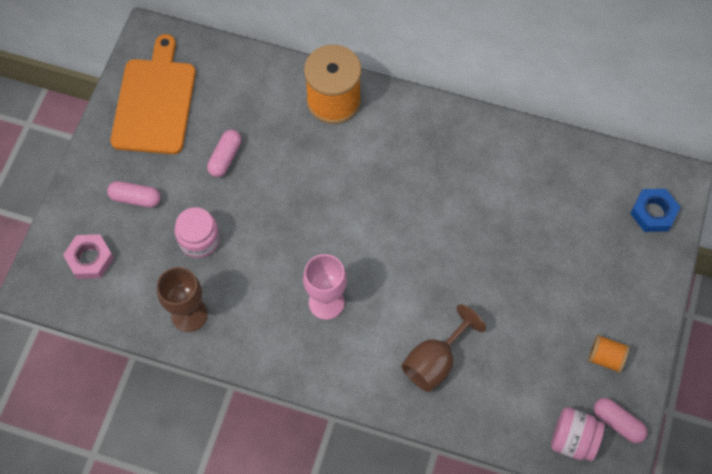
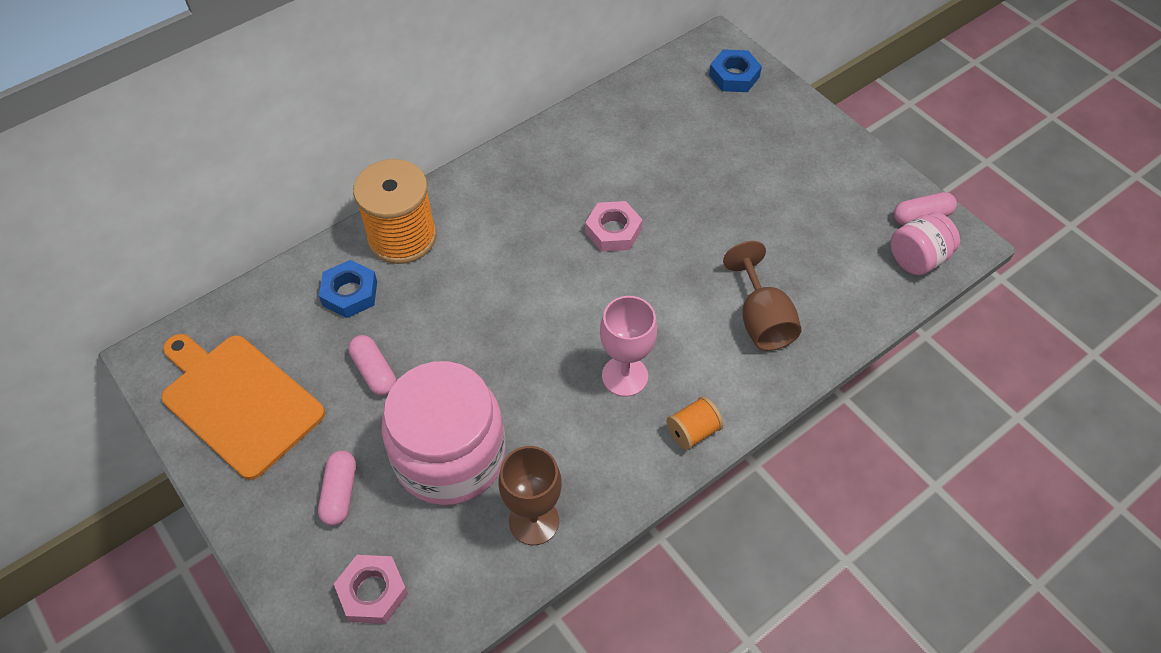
camera: 55 degrees left, 10 degrees down
pink capsule [107,181,161,207] -> pink capsule turned 45 degrees counterclockwise [318,450,356,526]
pink jar [174,207,220,258] -> pink jar [382,361,506,505], size x1.95
orange spool [588,334,629,373] -> orange spool moved to [666,396,723,450]
none -> blue nut [319,260,377,318]
none -> pink nut [585,201,643,252]

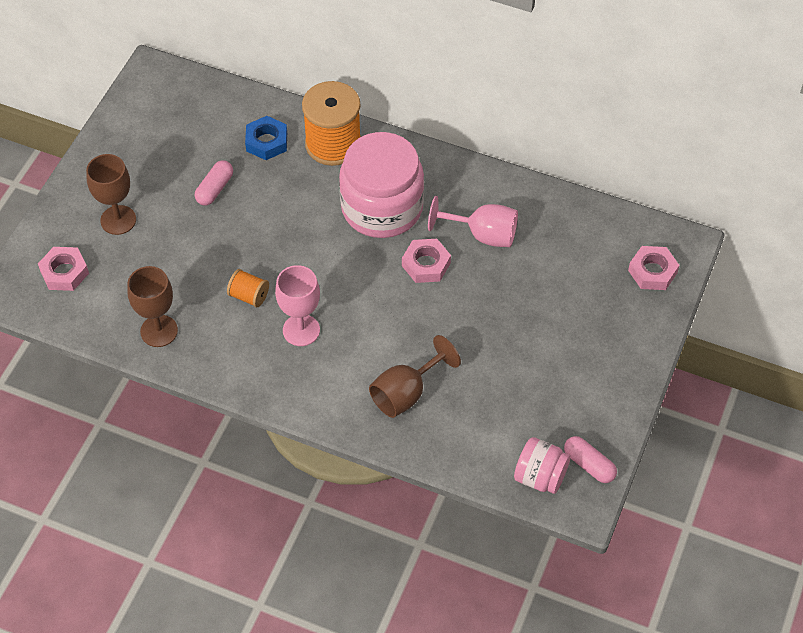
camera: 60 degrees right, 0 degrees up
orange cutting board [161,334,325,480] -> none
pink capsule [318,450,356,526] -> brown goblet [86,154,136,235]
pink jar [382,361,506,505] -> pink jar moved to [339,132,424,238]
orange spool [666,396,723,450] -> orange spool moved to [227,269,269,308]
blue nut [709,49,762,92] -> pink nut [628,246,679,290]
none -> pink goblet [428,196,518,247]

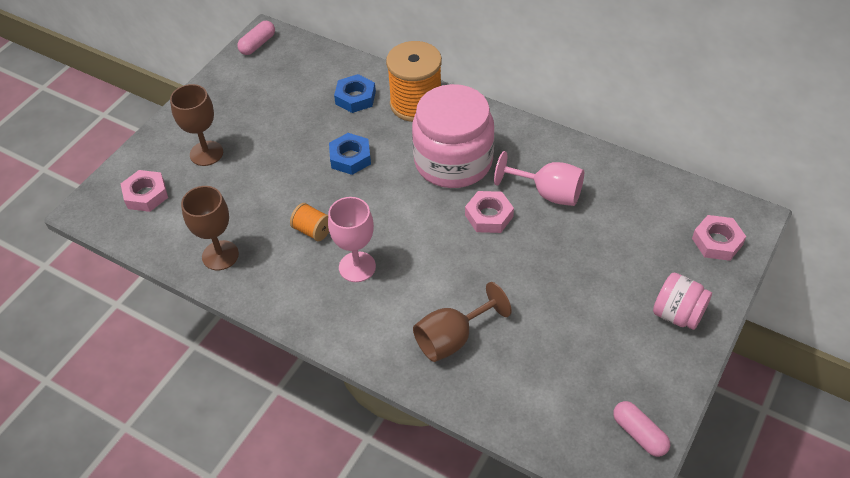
camera: 10 degrees right, 5 degrees down
pink capsule [195,160,233,205] -> pink capsule moved to [237,21,275,55]
pink jar [514,437,570,494] -> pink jar moved to [653,273,712,330]
none -> blue nut [329,133,371,175]

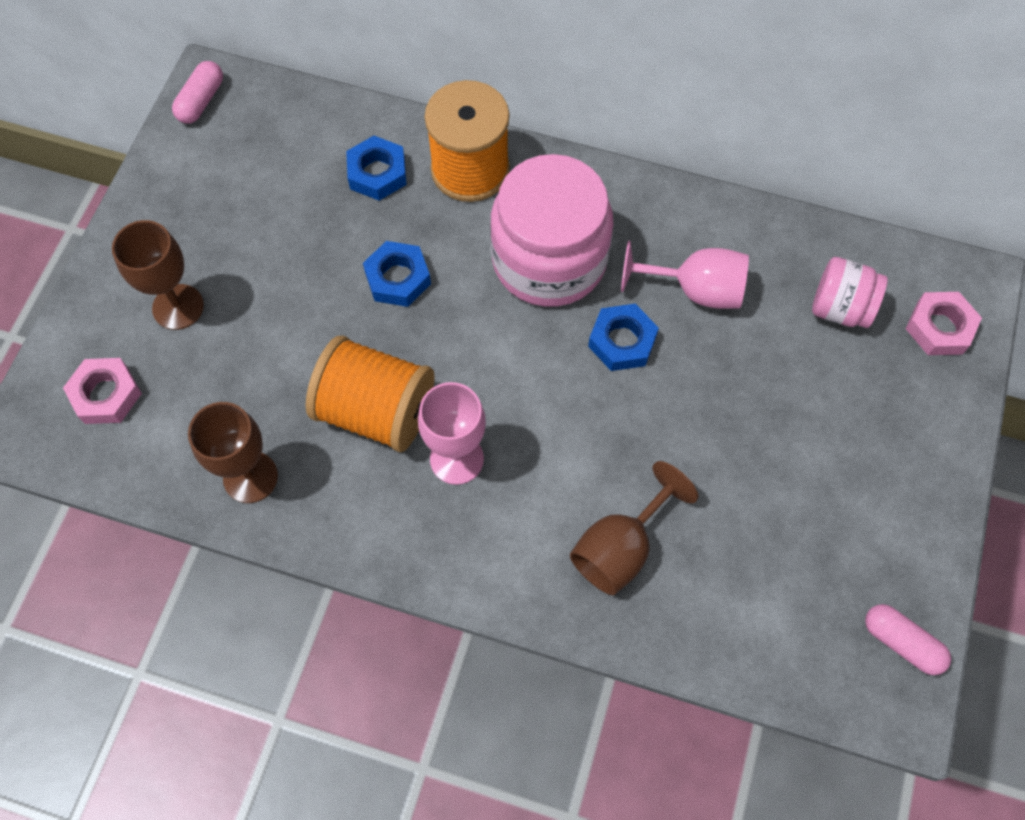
camera: 15 degrees left, 15 degrees up
orange spool [290,203,329,241] -> orange spool [306,336,435,452], size x2.08
pink nut [465,191,514,233] -> blue nut [588,304,659,371]
pink jar [653,273,712,330] -> pink jar moved to [812,257,888,328]

